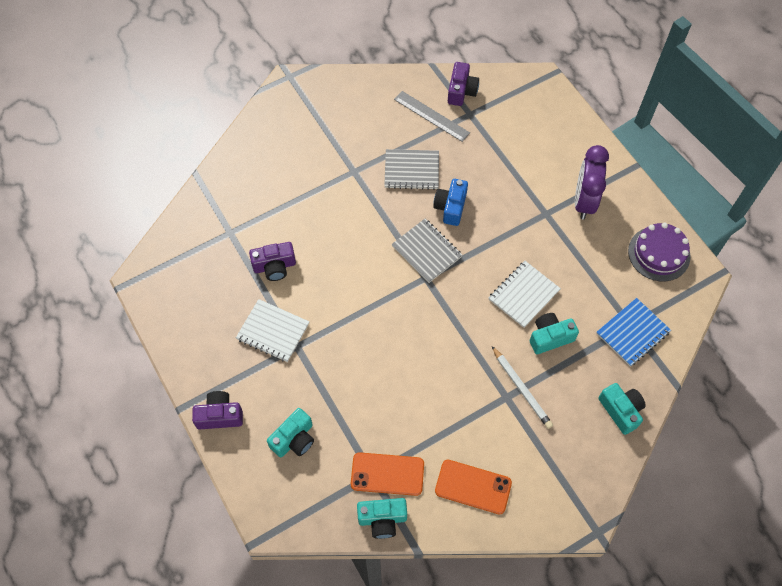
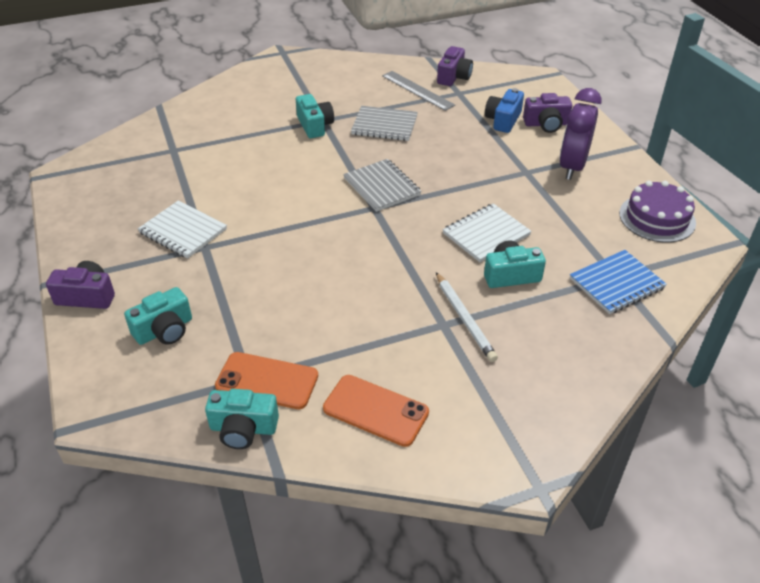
camera: 10 degrees right, 20 degrees down
purple camera [249,242,296,281] -> purple camera moved to [523,93,572,133]
blue camera [433,179,468,226] -> blue camera moved to [485,88,524,133]
turquoise camera [599,383,646,435] -> turquoise camera moved to [296,94,334,138]

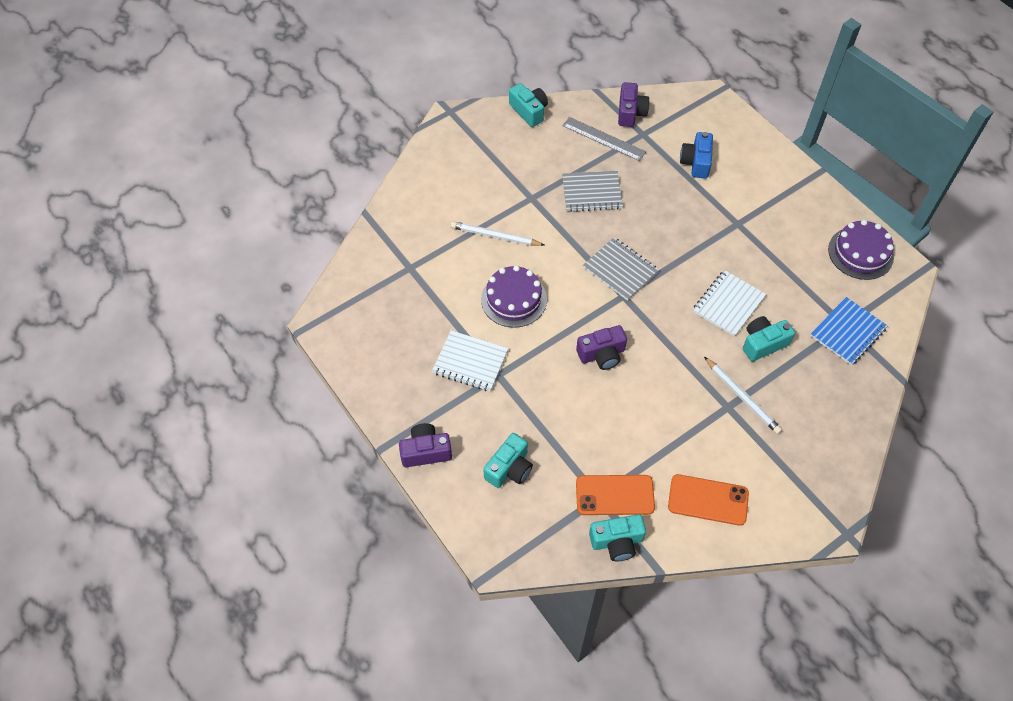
camera: 15 degrees left, 15 degrees up
turquoise camera [296,94,334,138] -> turquoise camera moved to [509,83,548,127]
purple camera [523,93,572,133] -> purple camera moved to [576,325,627,370]
purple clock [559,88,602,180] -> none
none -> white pencil [451,221,544,246]
none -> purple cake [481,265,547,328]

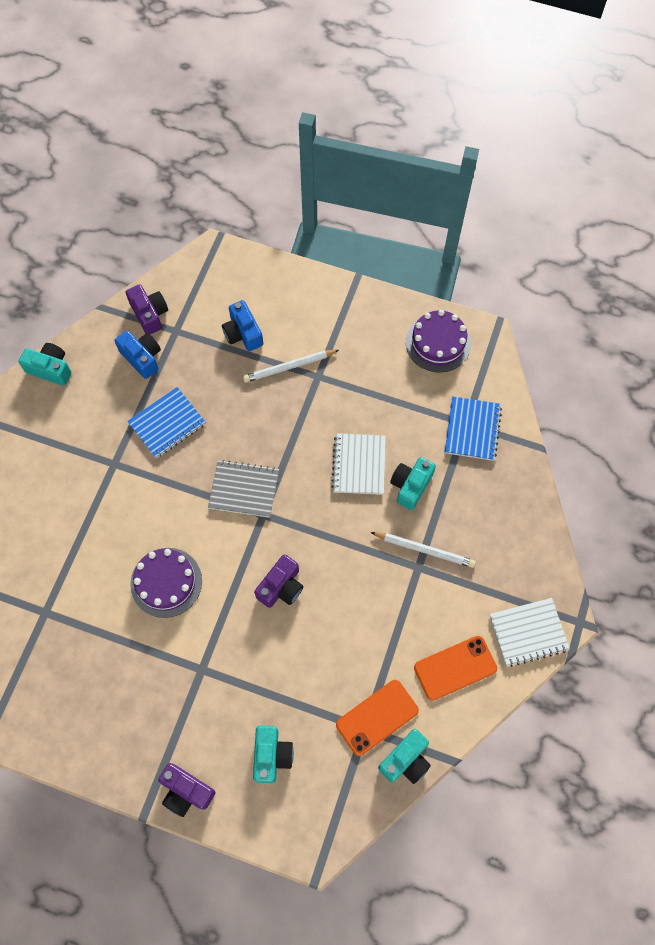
camera: 35 degrees left, 10 degrees up
purple camera [399,423,452,467] -> purple camera turned 105 degrees counterclockwise [158,763,216,817]
white notebook [432,330,508,391] -> white notebook moved to [489,598,570,667]
white pencil [451,221,544,246] -> white pencil moved to [243,350,339,383]
grey ruler [562,117,646,161] -> blue camera [114,330,161,379]
grey notebook [562,171,623,212] -> blue notebook [127,387,206,458]

